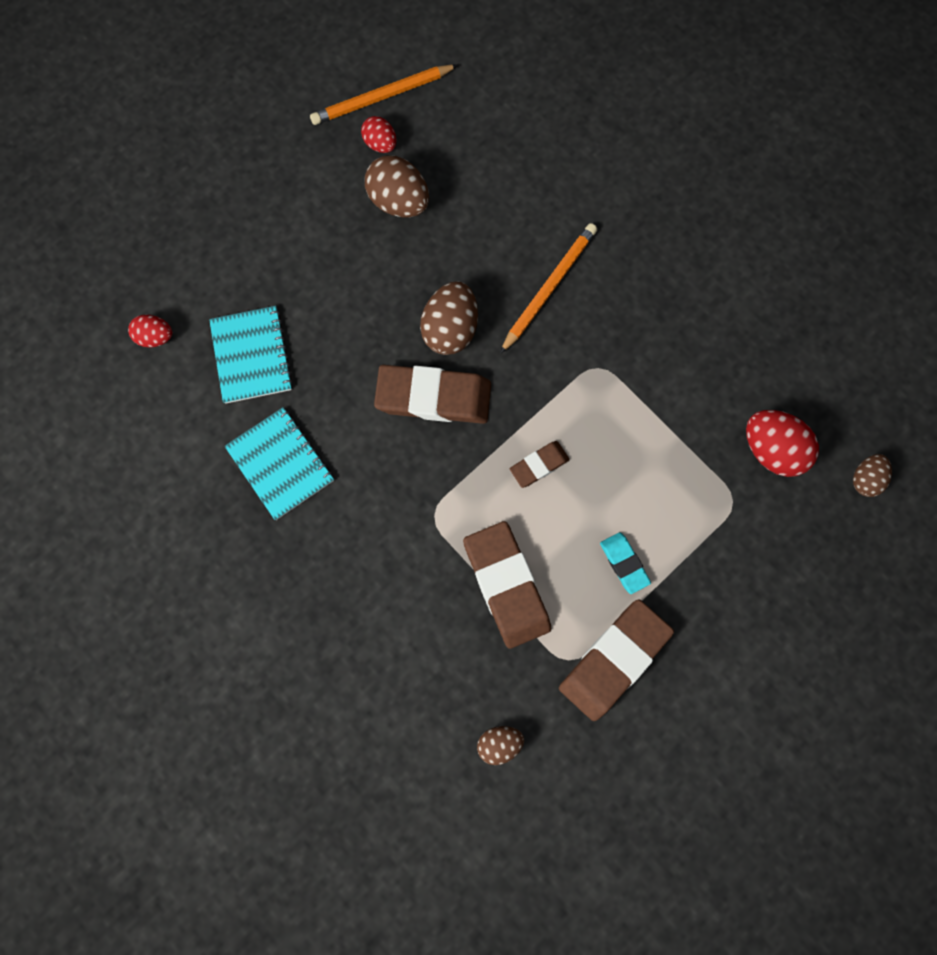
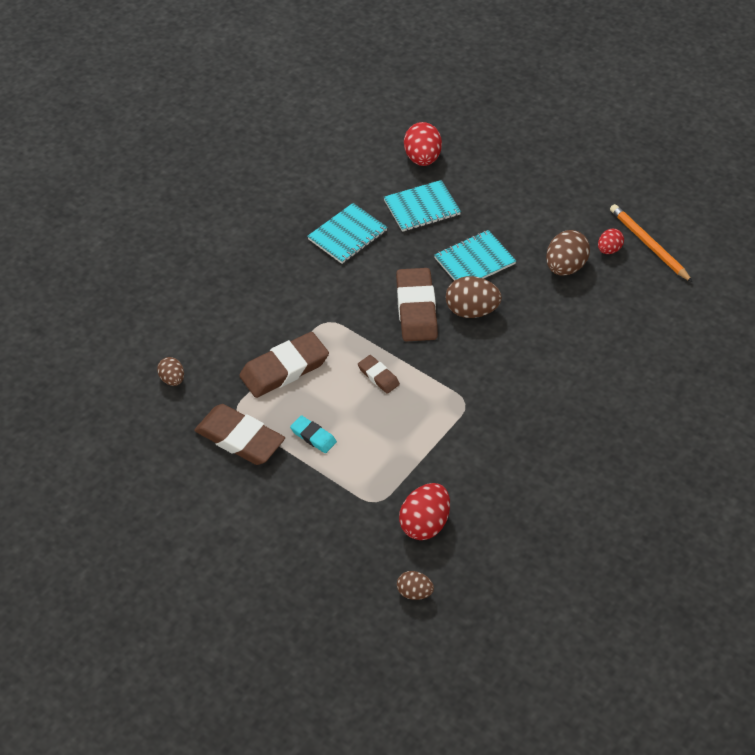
camera: 80 degrees right, 25 degrees down
red egg [128,314,172,348] -> red egg [404,122,442,166], size x1.71
orange pencil [500,223,597,354] -> none
turquoise eraser [600,532,651,594] -> turquoise eraser turned 75 degrees clockwise [290,415,337,453]
none -> turquoise notebook [434,230,516,281]

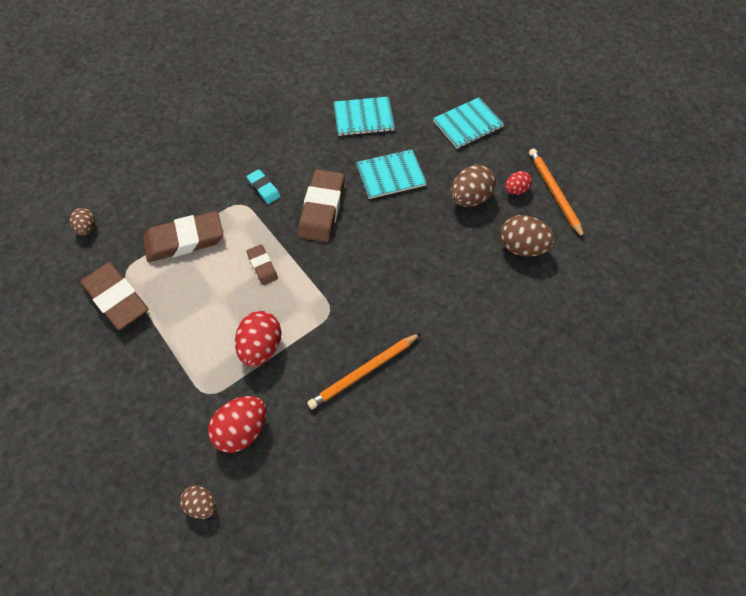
camera: 15 degrees right, 10 degrees up
turquoise eraser [290,415,337,453] -> turquoise eraser moved to [247,169,281,204]
turquoise notebook [307,203,388,264] -> turquoise notebook moved to [433,97,504,149]
red egg [404,122,442,166] -> red egg moved to [235,311,281,367]
brown egg [446,276,502,318] -> brown egg moved to [500,215,555,257]
none -> orange pencil [307,333,421,409]

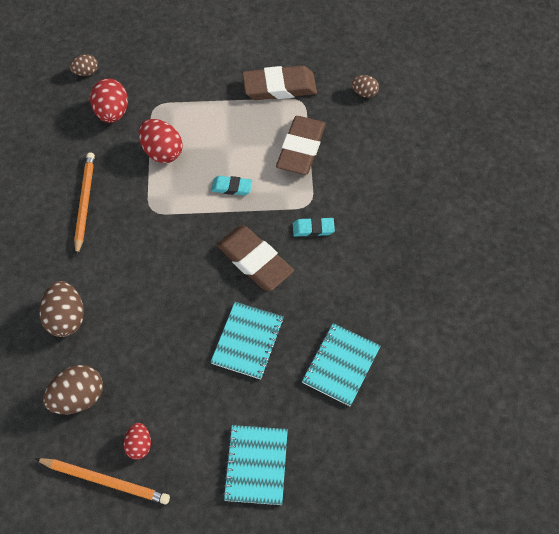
camera: 125 degrees right, 0 degrees up
brown eraser [247,244,278,285] -> turquoise eraser [211,176,252,195]
brown egg [451,165,496,207] -> brown egg moved to [39,281,84,337]

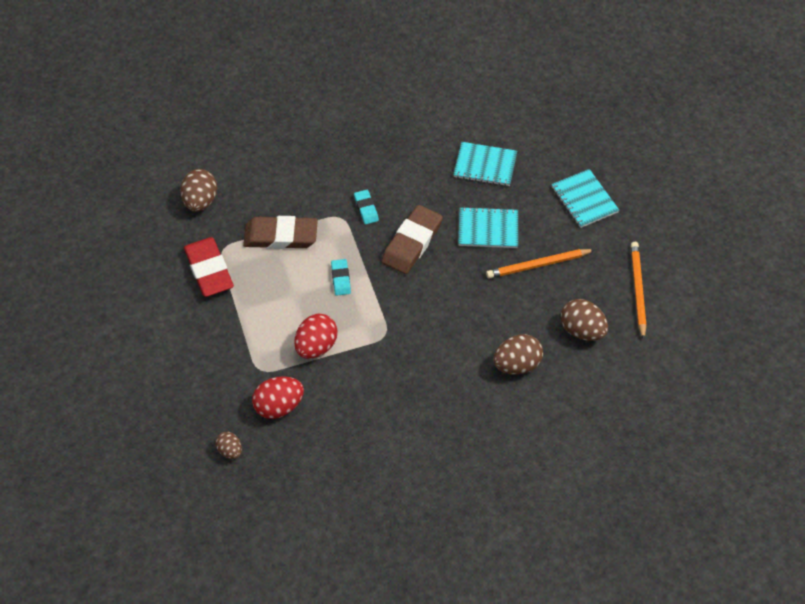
camera: 105 degrees left, 5 degrees down
orange pencil [74,152,95,256] -> orange pencil moved to [486,249,595,279]
red egg [124,423,151,460] -> none
turquoise notebook [223,425,288,505] -> turquoise notebook turned 75 degrees clockwise [552,169,619,228]
brown eraser [242,66,317,100] -> red eraser [184,237,234,297]
brown egg [351,75,379,98] -> brown egg [180,169,217,212], size x1.71

